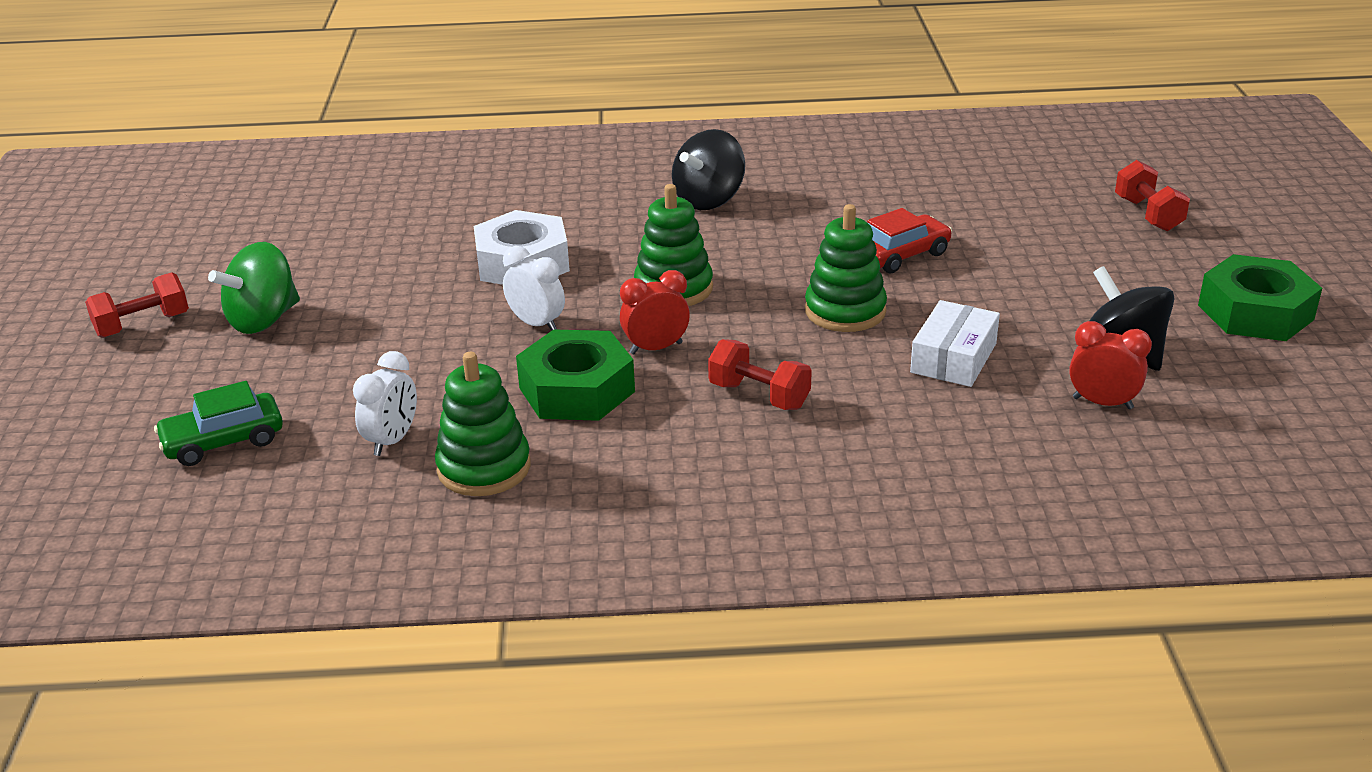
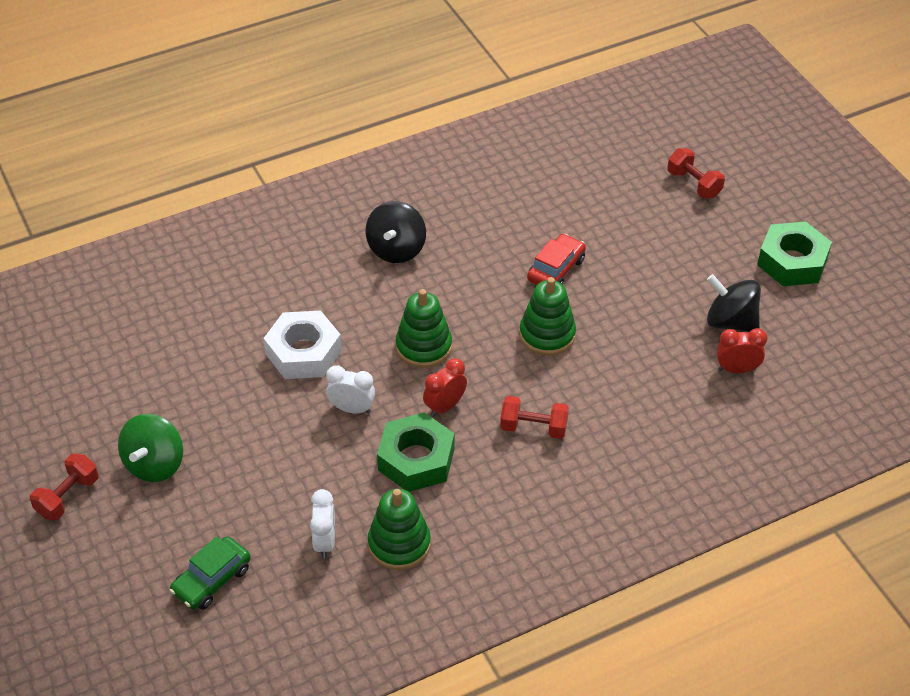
camera: 25 degrees left, 15 degrees up
white box [910,300,1000,387] -> none

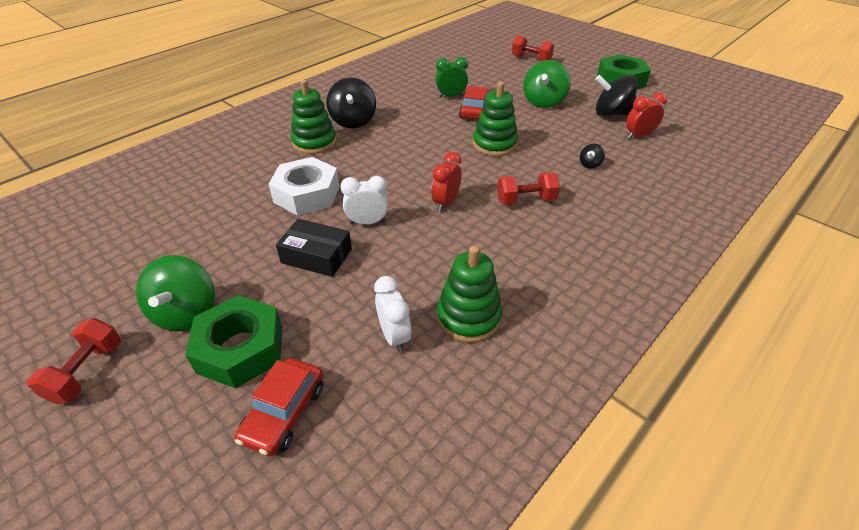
camera: 20 degrees left, 5 degrees down
green car [169,536,251,610] -> red car [235,358,323,456]
green nut [377,413,454,492] -> green nut moved to [185,295,282,389]
green stacking toy [396,289,452,368] -> green stacking toy moved to [291,80,337,154]
none -> black box [276,219,352,277]
none -> green clock [435,57,468,98]
none -> green spinning top [523,60,571,108]
none -> black spinning top [580,144,605,169]

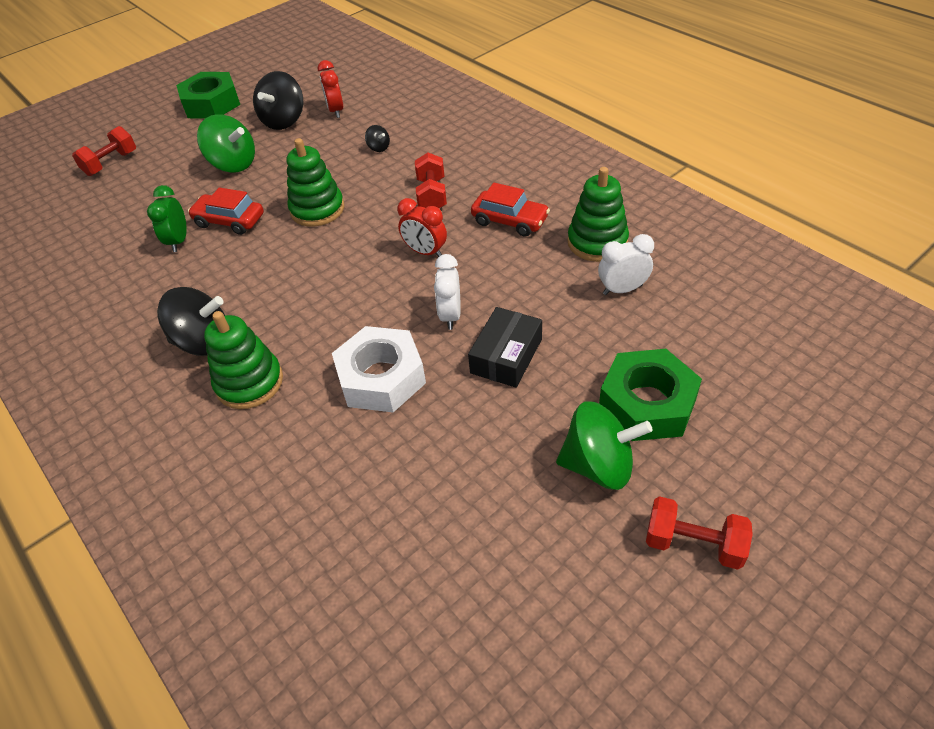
camera: 80 degrees left, 5 degrees up
red car [235,358,323,456] -> red car moved to [471,183,550,237]

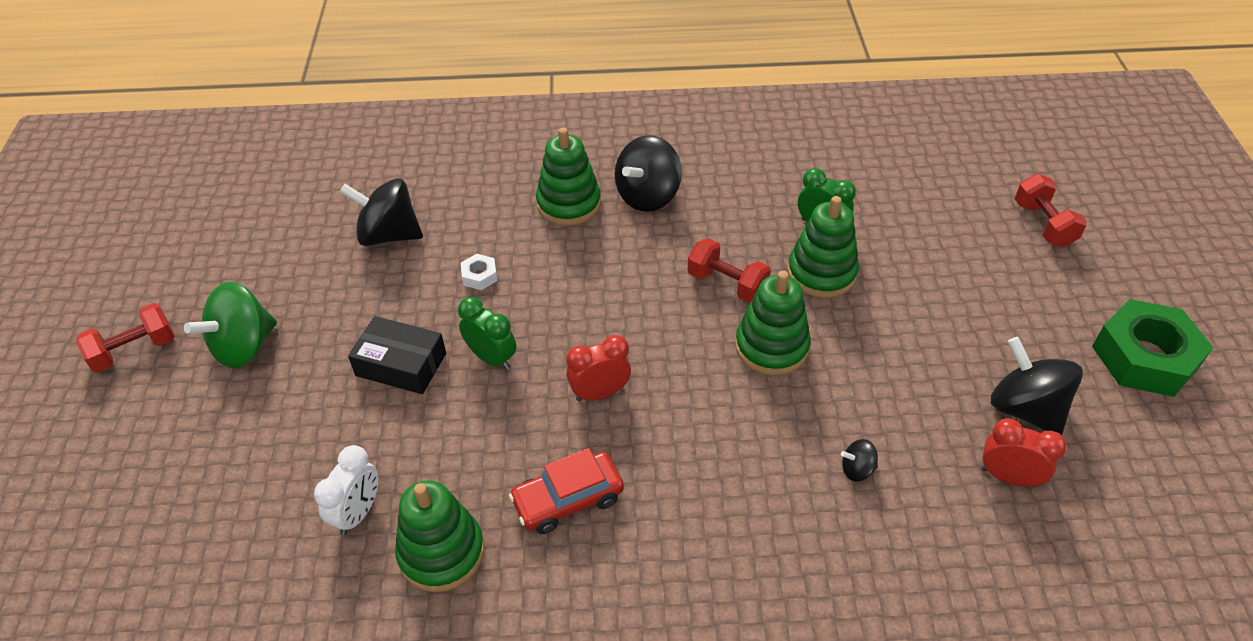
camera: 125 degrees right, 0 degrees up
red car [188,188,264,235] -> green stacking toy [787,196,859,298]
green spinning top [197,114,255,173] -> none
white nut [332,326,426,412] -> white nut [461,254,497,290], size x0.42
red dumbbell [415,152,447,209] -> red dumbbell moved to [688,238,771,303]
white clock [434,254,461,330] -> green clock [458,297,516,370]
black box [468,307,542,388] -> black box turned 45 degrees counterclockwise [348,316,446,394]
green nut [599,349,702,441] -> none
none -> black spinning top [340,178,423,246]

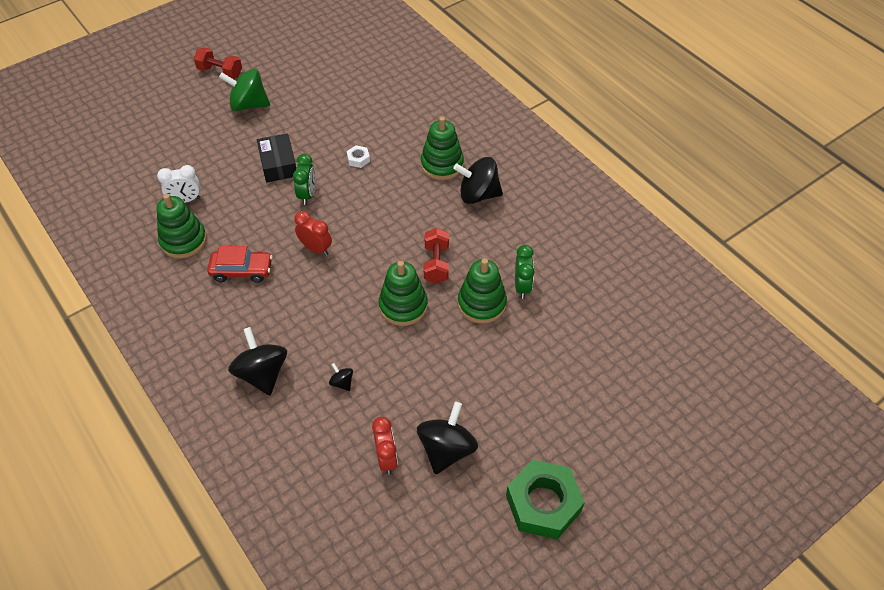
camera: 55 degrees right, 5 degrees up
black spinning top [340,178,423,246] -> black spinning top moved to [228,327,287,396]
red car [509,448,624,534] -> red car turned 150 degrees clockwise [207,246,272,283]
red dumbbell [1015,174,1087,247] -> none

